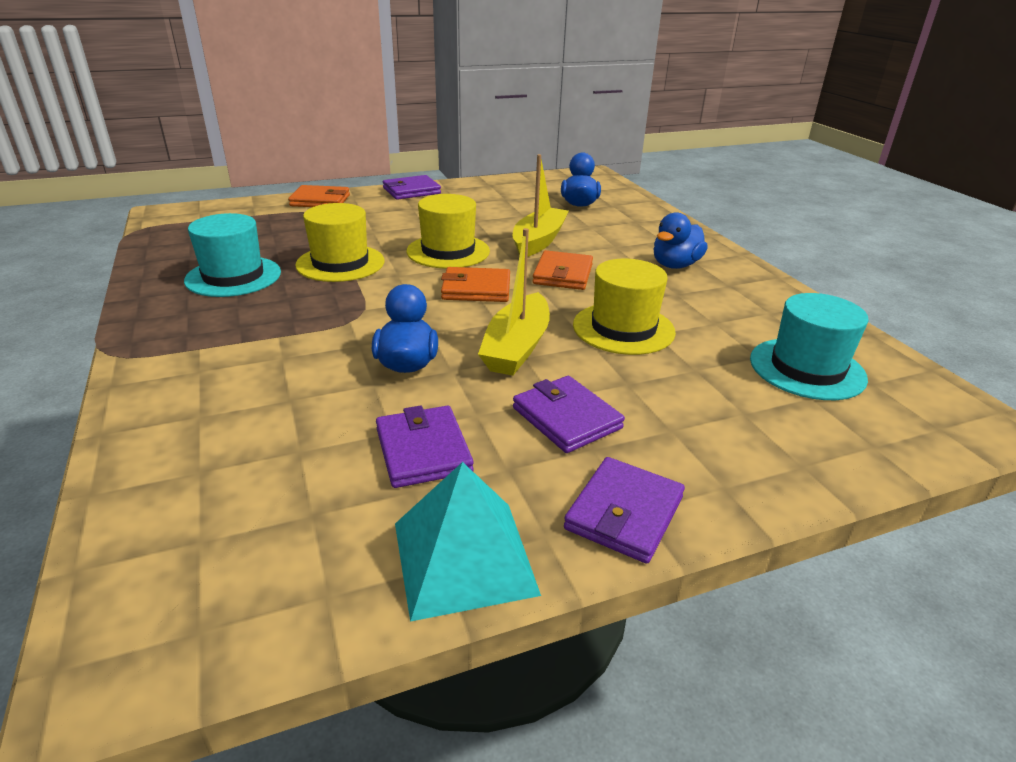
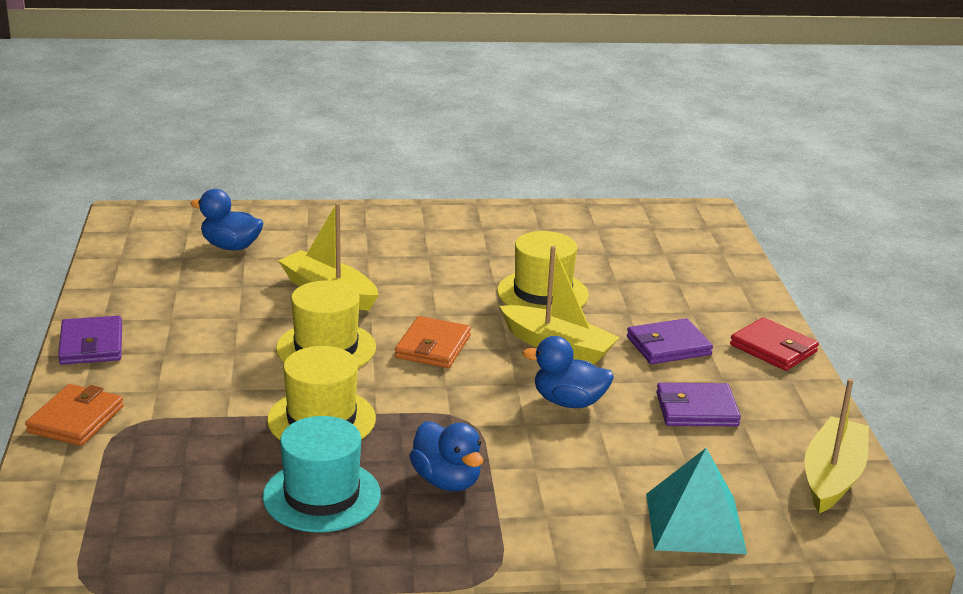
camera: 75 degrees left, 5 degrees down
turquoise pyramid [395,462,541,622] -> turquoise pyramid moved to [646,448,747,554]
orange wallet [532,250,593,290] -> none
purple wallet [564,457,685,564] -> red wallet [730,317,819,371]
blue duck [654,212,708,269] -> blue duck moved to [409,421,483,491]
turquoise hat [750,293,869,400] -> none
none -> yellow boat [804,378,869,513]

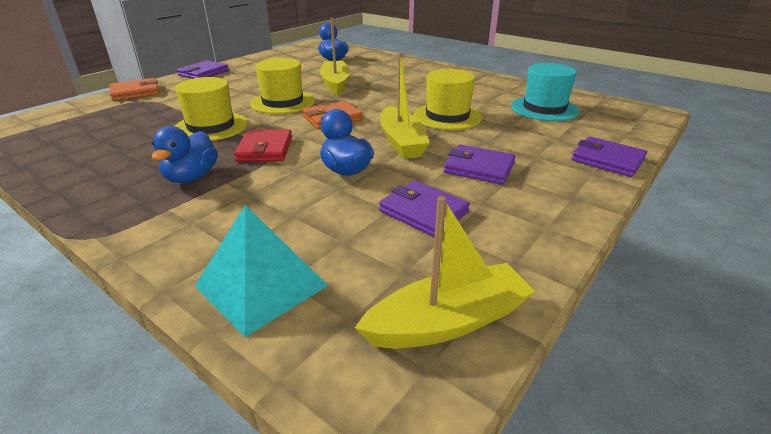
camera: 45 degrees right, 5 degrees up
turquoise hat [263,416,381,532] -> turquoise hat moved to [511,63,579,121]
red wallet [730,317,819,371] -> red wallet moved to [234,129,292,162]
none -> purple wallet [571,136,647,177]

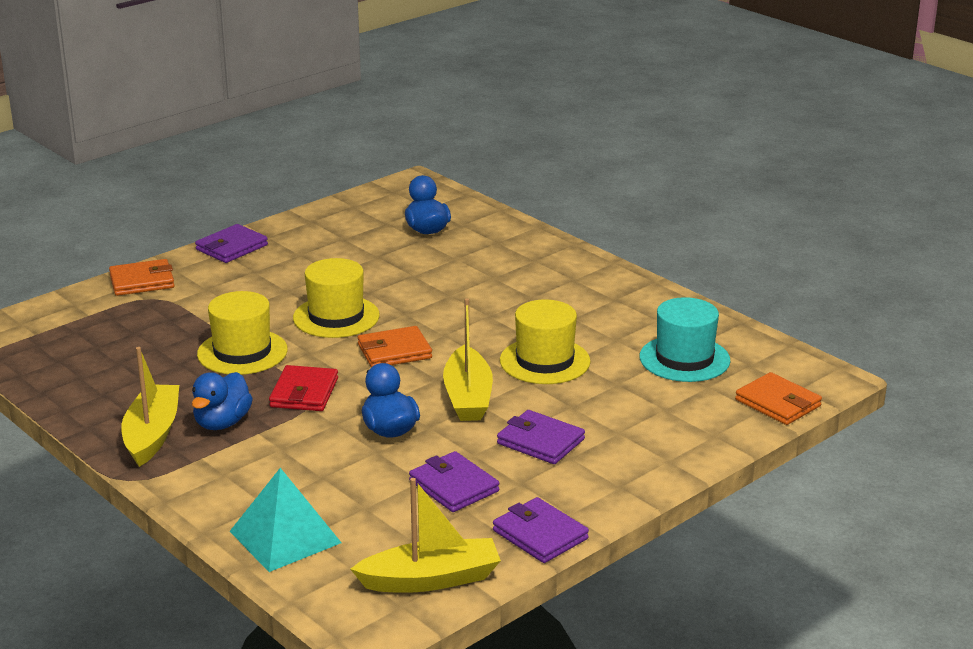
camera: 10 degrees right, 5 degrees down
yellow boat [320,18,350,96] -> yellow boat moved to [121,347,179,467]
purple wallet [571,136,647,177] -> purple wallet moved to [493,497,589,563]
none -> orange wallet [735,372,822,425]

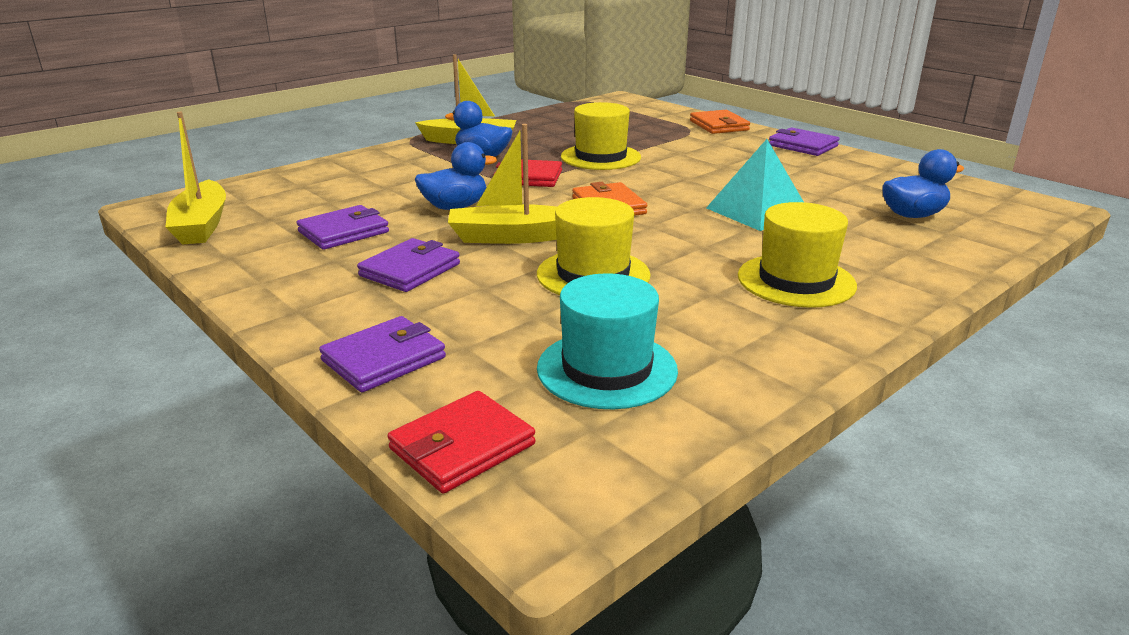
camera: 90 degrees right, 0 degrees up
turquoise pyramid [230,468,342,572] -> turquoise pyramid moved to [706,139,804,231]
yellow hat [293,258,380,338] -> yellow hat moved to [738,202,857,308]
purple wallet [493,497,589,563] -> purple wallet moved to [319,316,446,392]
orange wallet [735,372,822,425] -> red wallet [387,391,536,494]

